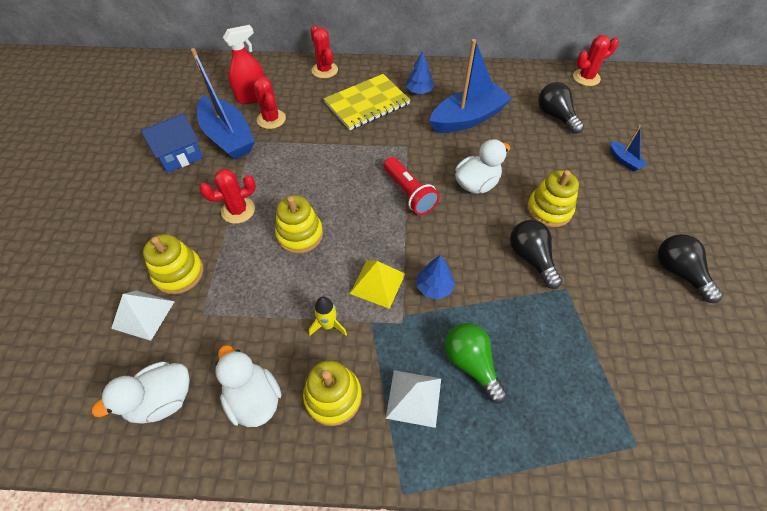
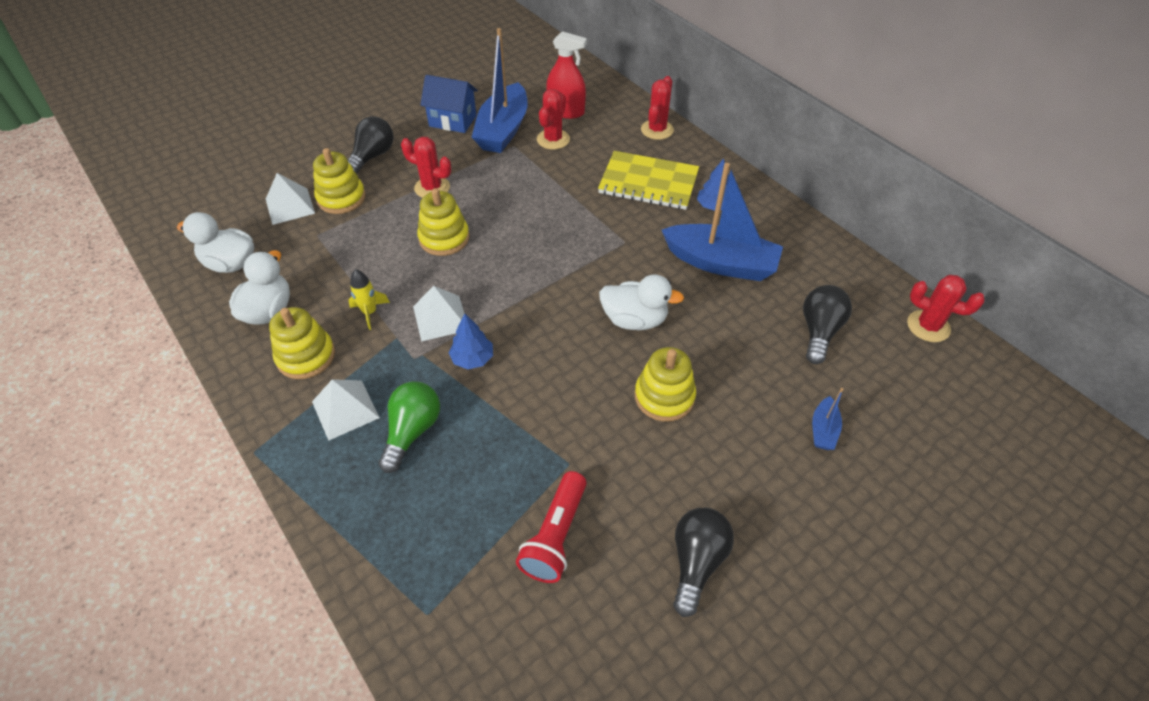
camera: 50 degrees right, 5 degrees down
yellow pyramid [350,260,405,309] -> white pyramid [413,286,464,342]
red flashlight [384,157,440,215] -> red flashlight moved to [516,471,586,583]
black light bulb [510,220,562,289] -> black light bulb moved to [348,116,394,174]

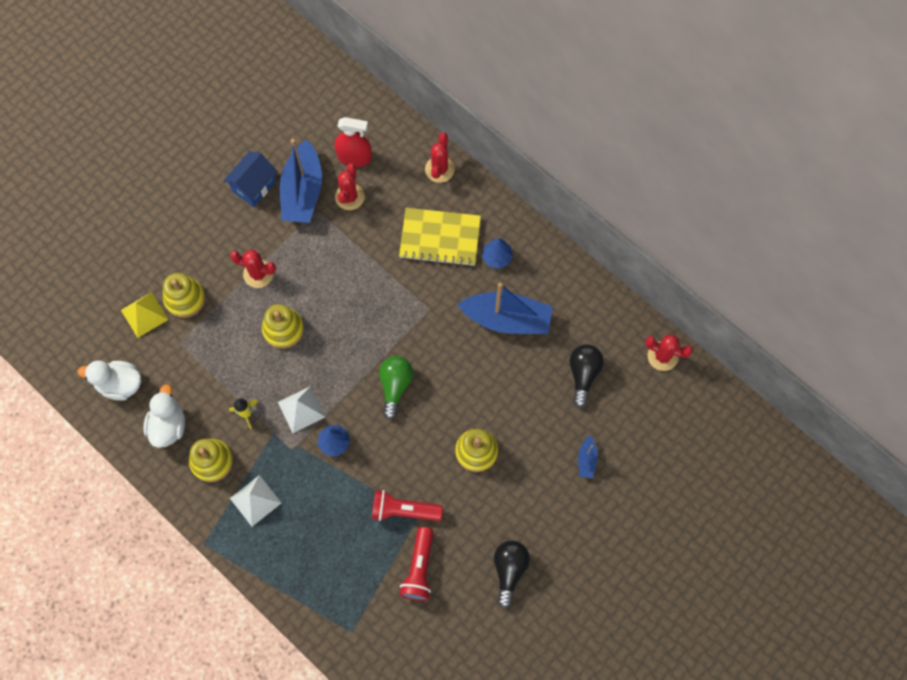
camera: 10 degrees left, 20 degrees up
white pyramid [266,173,315,225] -> yellow pyramid [121,292,169,338]
black light bulb [348,116,394,174] -> none
green light bulb [378,381,440,473] -> green light bulb moved to [379,356,413,420]
blue house [420,75,478,133] -> blue house turned 60 degrees counterclockwise [223,152,278,207]
white duck [599,274,684,330] -> none
none -> red flashlight [372,490,443,521]

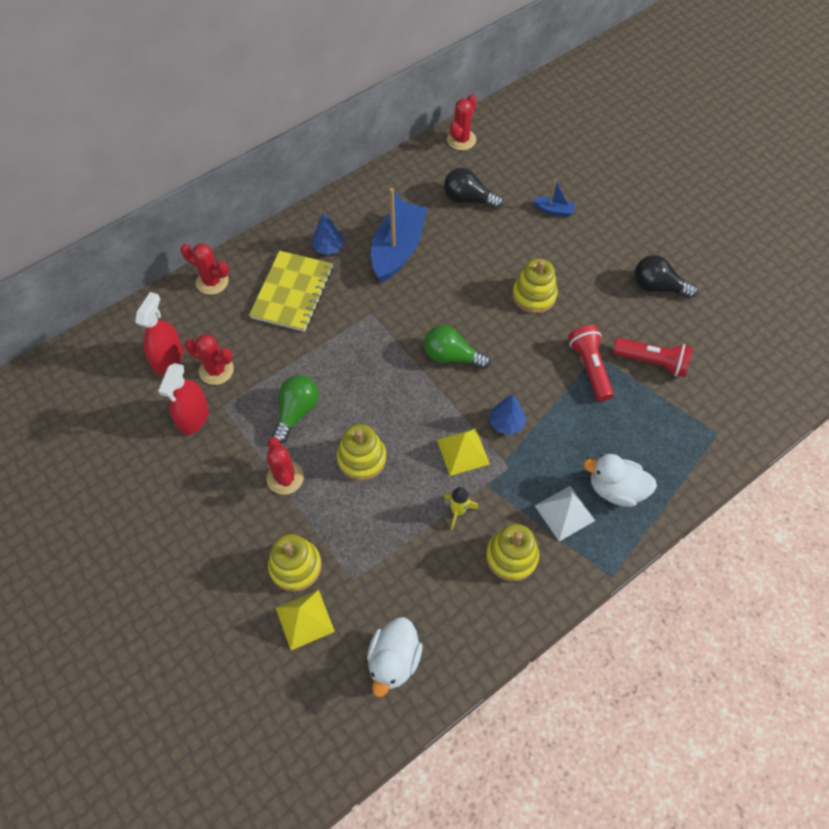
camera: 80 degrees left, 10 degrees down
white duck [143,384,185,448] -> white duck moved to [583,454,657,507]
blue house [223,152,278,207] -> none
red cactus [230,250,276,288] -> red cactus turned 45 degrees counterclockwise [266,437,304,495]
white pyramid [278,387,326,433] -> yellow pyramid [437,428,490,476]
blue boat [280,139,322,223] -> red spray bottle [158,363,209,435]
red flashlight [372,490,443,521] -> red flashlight turned 150 degrees clockwise [568,325,614,401]
none -> green light bulb [272,375,319,444]

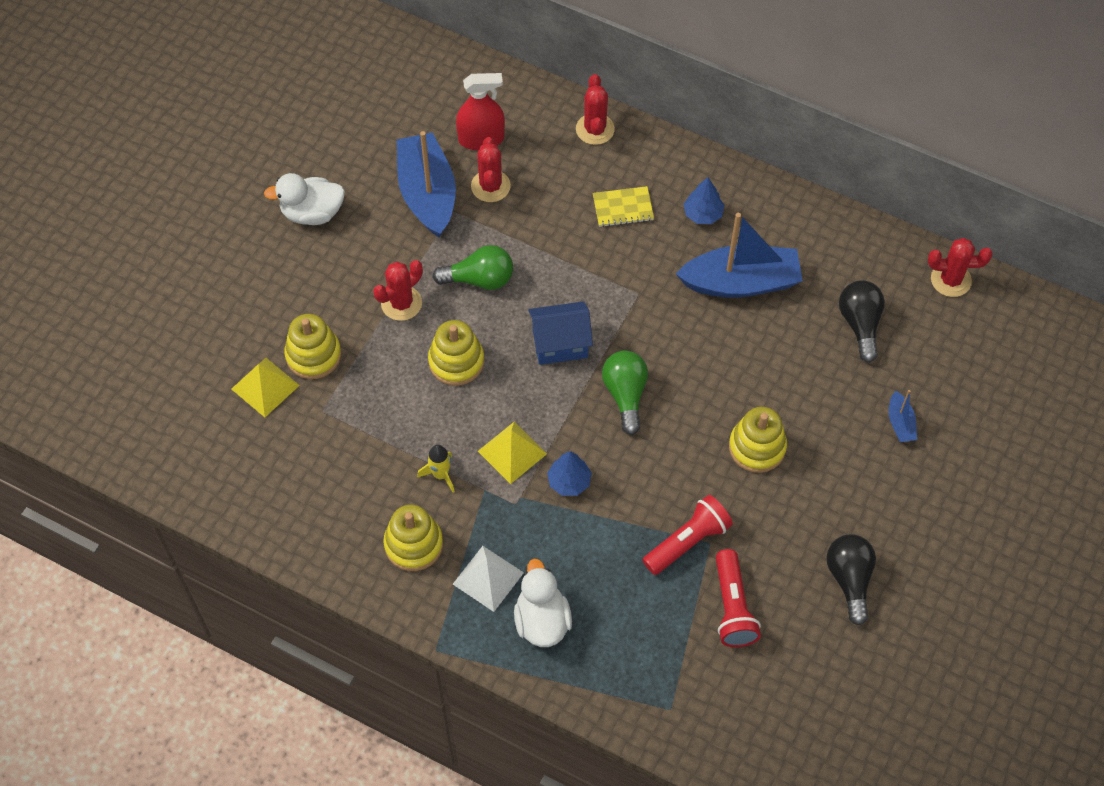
camera: 65 degrees right, 0 degrees up
red spray bottle [158,363,209,435] -> blue boat [397,131,456,237]
yellow notebook [249,251,333,332] -> yellow notebook [593,186,654,227], size x0.55
white duck [367,617,422,697] -> white duck moved to [264,173,345,225]
none -> blue house [528,301,593,365]

